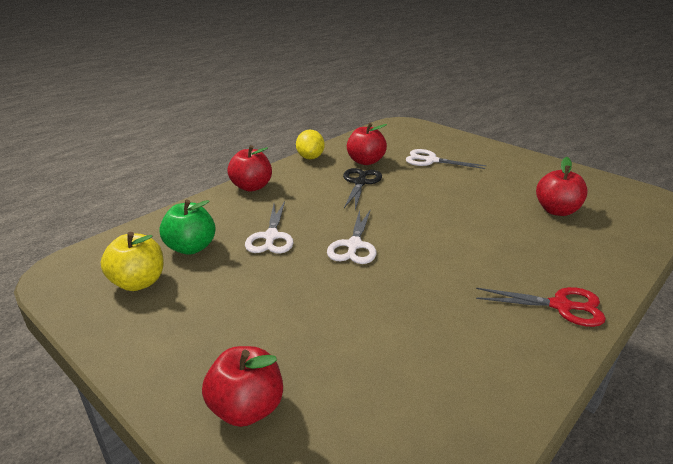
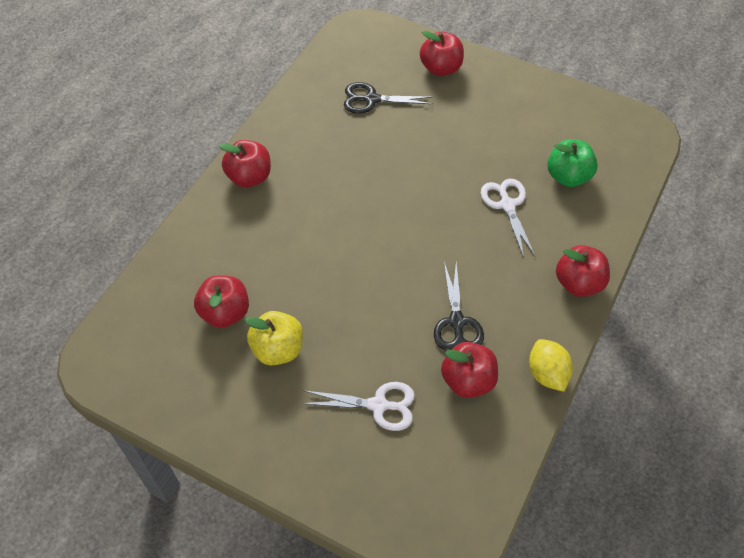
camera: 165 degrees right, 25 degrees up
yellow apple [101,232,164,291] -> yellow apple moved to [244,311,303,365]
white scissors [327,209,376,264] -> none
red scissors [476,287,606,327] -> red apple [219,140,271,188]
none -> black scissors [344,82,433,114]

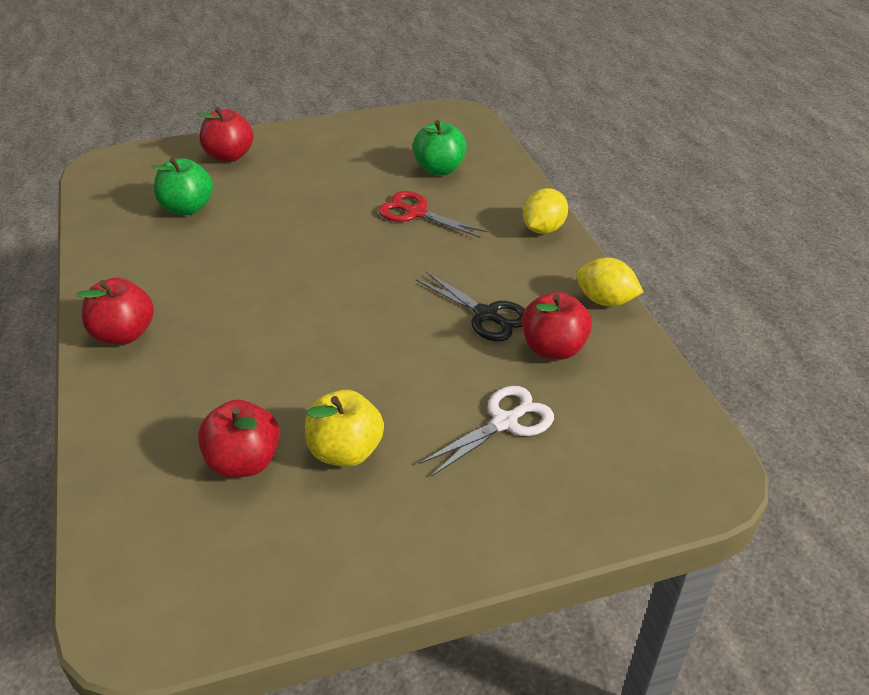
camera: 45 degrees left, 15 degrees down
black scissors [344,82,433,114] -> green apple [151,157,213,215]
white scissors [481,179,535,258] -> red scissors [378,191,487,238]
red apple [556,245,610,297] -> yellow lemon [523,188,568,234]

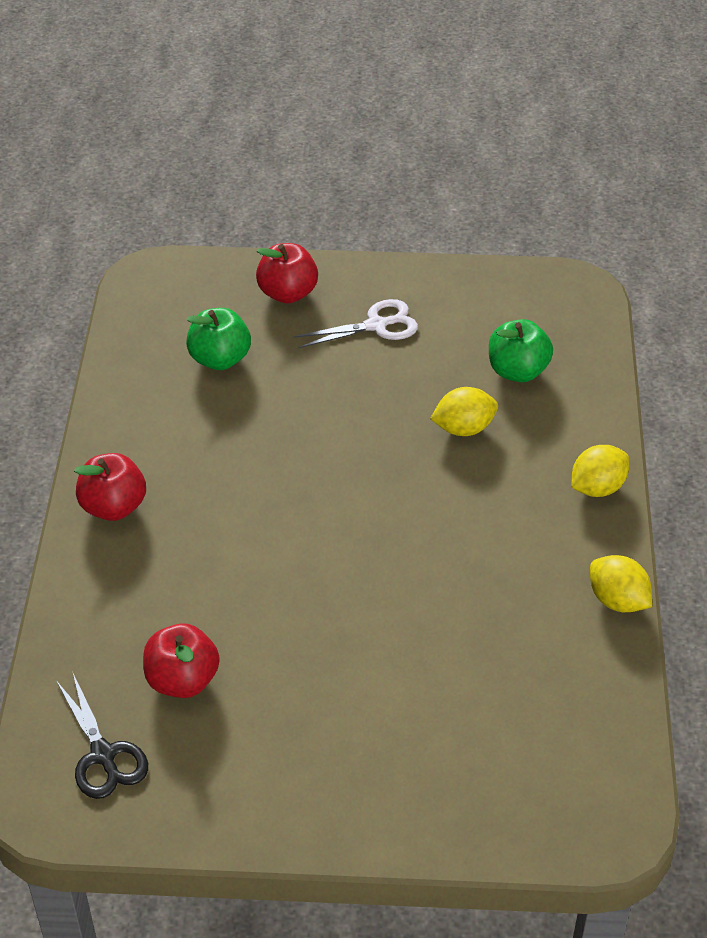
camera: 20 degrees right, 5 degrees up
yellow apple [305,390,384,467] -> none
red scissors [378,191,487,238] -> yellow lemon [430,387,498,436]
black scissors [416,272,525,341] -> black scissors moved to [56,674,148,799]
white scissors [419,386,554,477] -> white scissors moved to [293,299,418,348]
red apple [522,292,592,360] -> none

